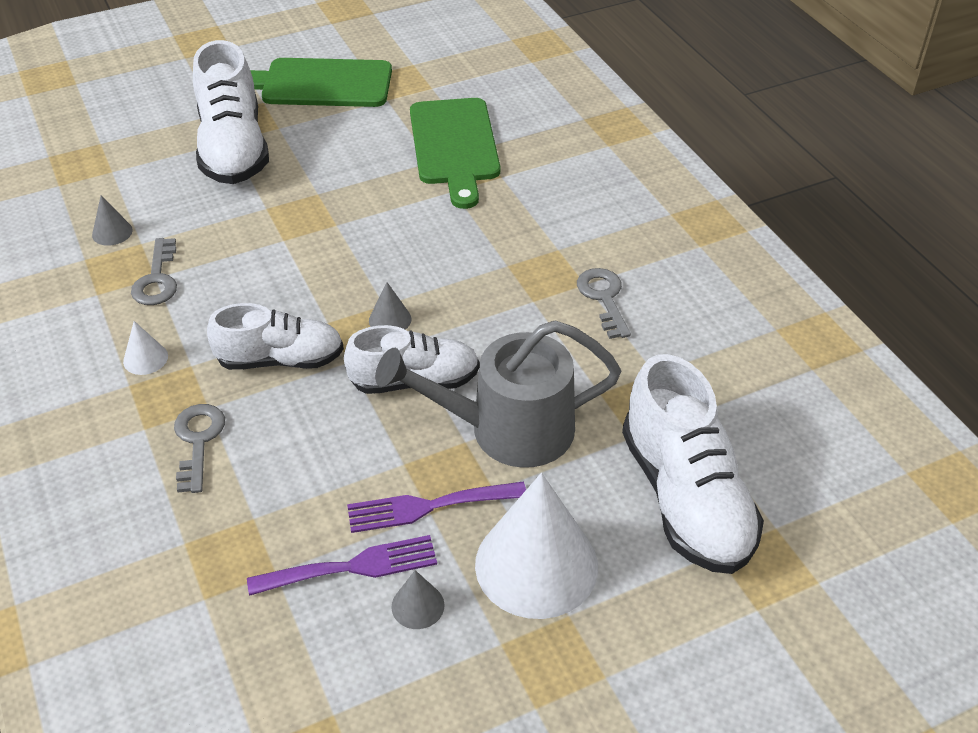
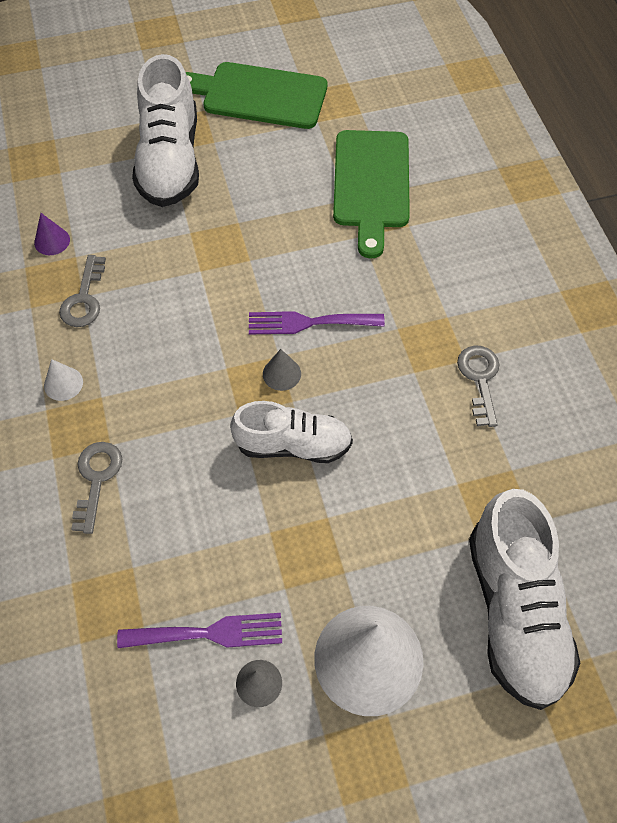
camera: 10 degrees right, 15 degrees up
grey cone [92,195,133,246] -> purple cone [34,213,70,255]
white shoe [207,303,344,370] -> none
purple fork [347,482,526,533] -> purple fork moved to [249,311,385,334]
grey watering can [375,320,621,468] -> none

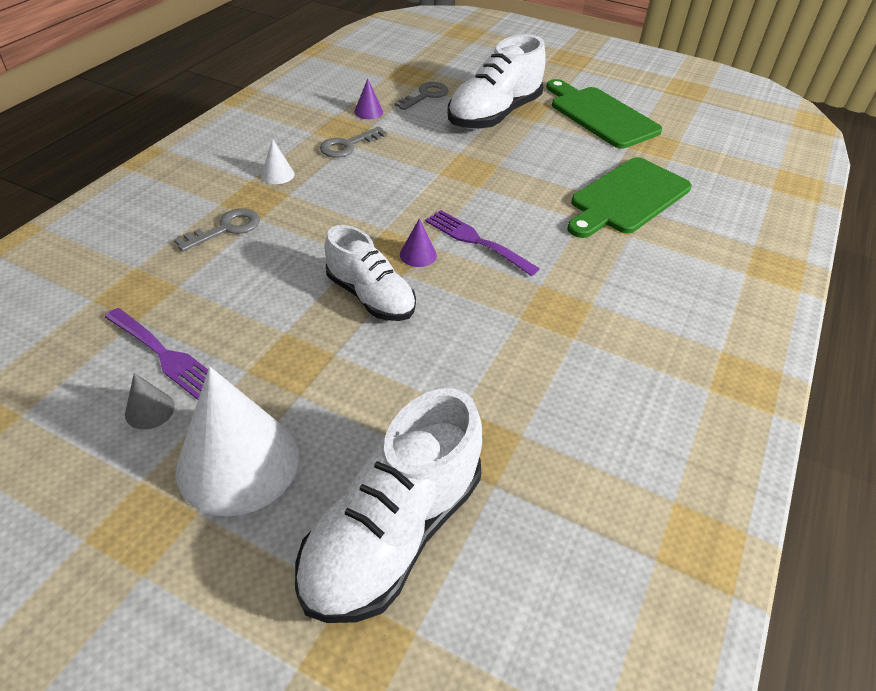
camera: 40 degrees right, 15 degrees down
grey cone [263,349,301,391] -> purple cone [400,218,437,267]
grey key [457,346,499,427] -> grey key moved to [394,82,449,110]

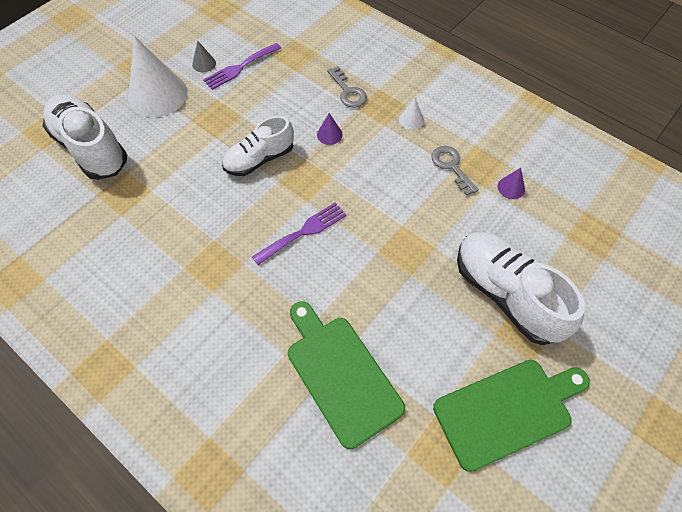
camera: 105 degrees right, 15 degrees up
grey key [394,82,449,110] -> none
purple cone [400,218,437,267] -> purple cone moved to [317,113,343,145]

